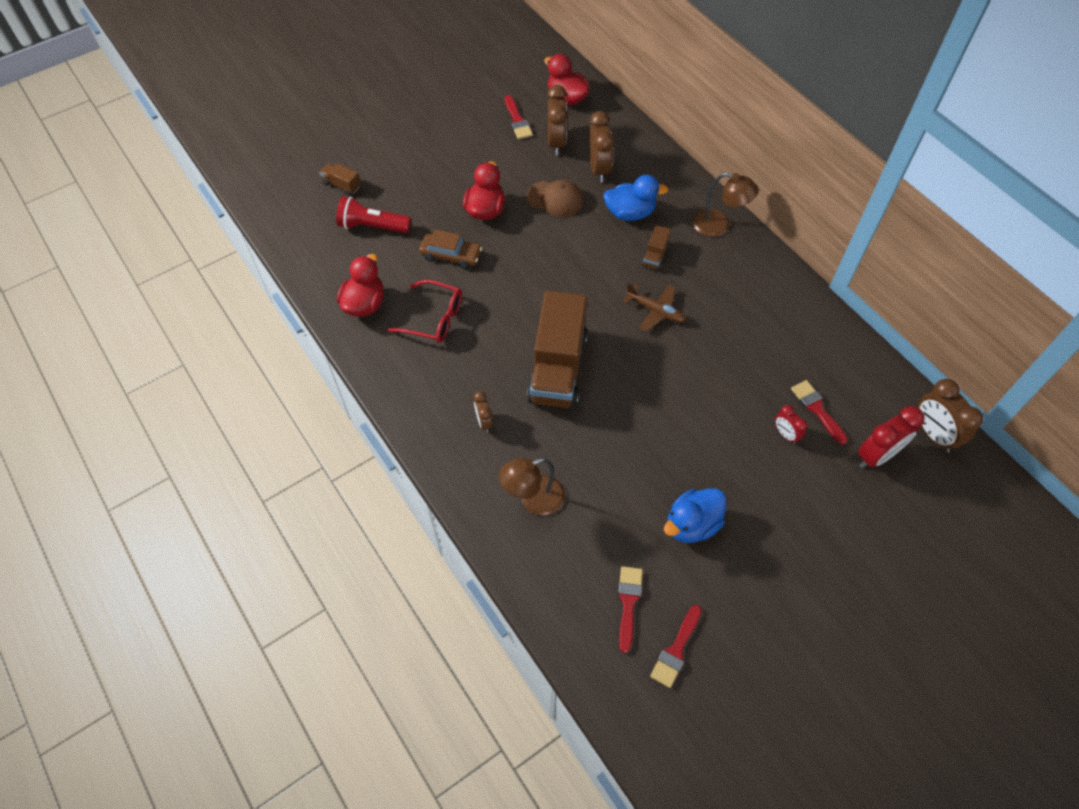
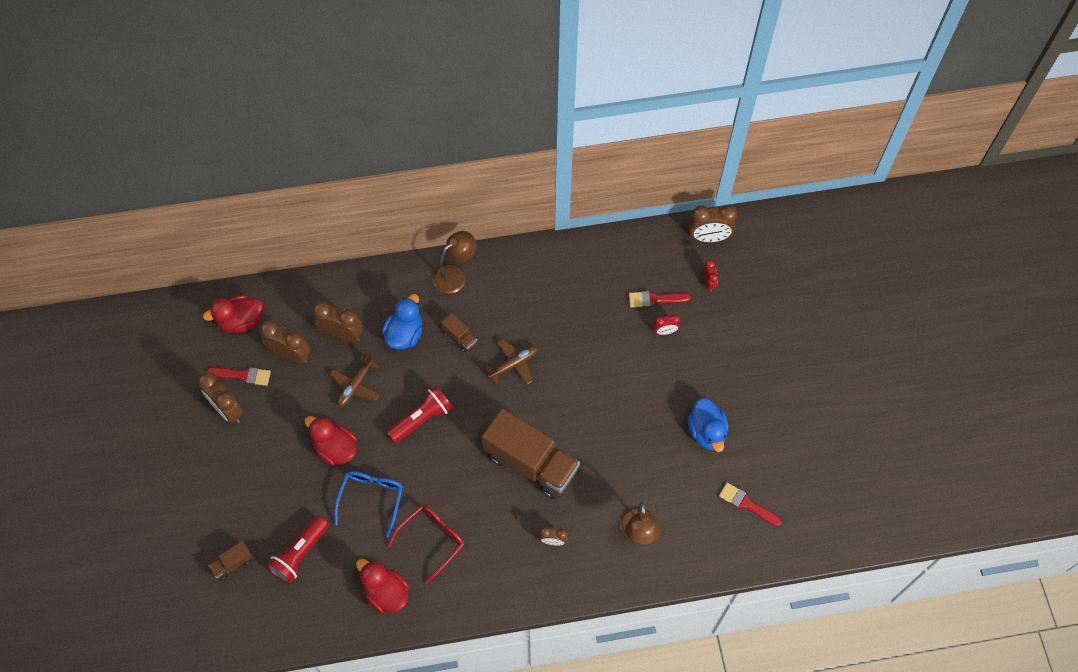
camera: 65 degrees left, 5 degrees up
brown car [419,229,482,269] -> blue glasses [334,471,403,538]
brown cap [527,180,583,217] -> brown plane [329,354,380,407]
red brush [650,605,702,688] -> none
red clock [858,406,924,468] -> red clock [703,259,719,292], size x0.55
none -> brown clock [198,372,243,423]
none -> red flashlight [387,386,453,443]

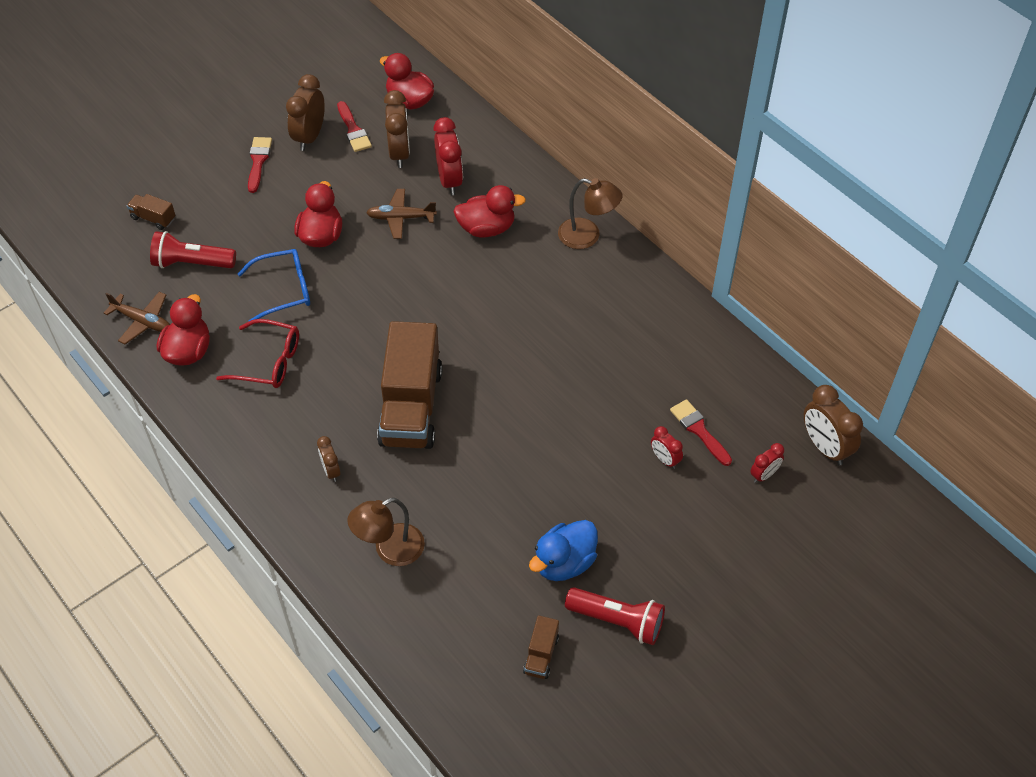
camera: 60 degrees right, 10 degrees down
brown clock [313,301,363,342] -> red clock [433,117,463,196]
blue duck [382,294,422,349] -> red duck [453,185,526,238]
red flashlight [387,386,453,443] -> red flashlight moved to [565,587,665,645]
brown truck [441,313,477,352] -> brown truck moved to [523,615,559,679]
brown plane [484,339,538,385] -> brown plane moved to [104,292,170,344]
red brush [719,483,782,526] -> red brush moved to [248,137,272,193]

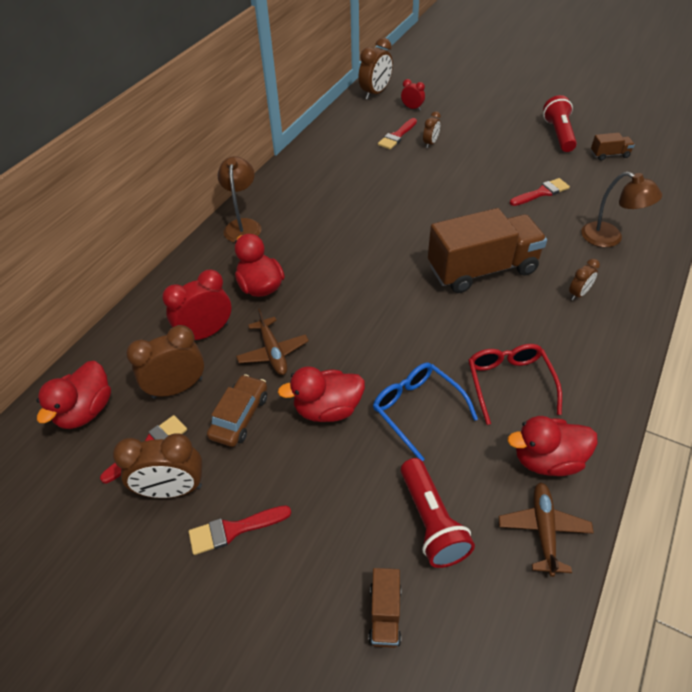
camera: 110 degrees left, 5 degrees down
blue duck [529,520,598,581] -> none
red clock [651,426,683,469] -> brown clock [423,111,441,148]
none -> brown car [207,374,267,447]
none -> red brush [510,178,570,206]

